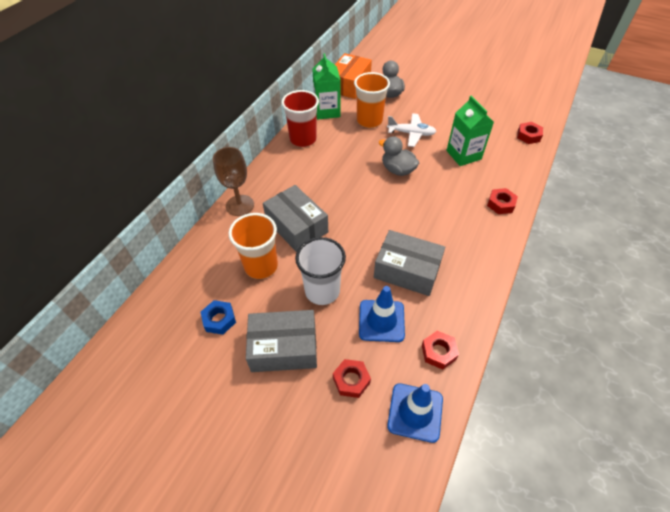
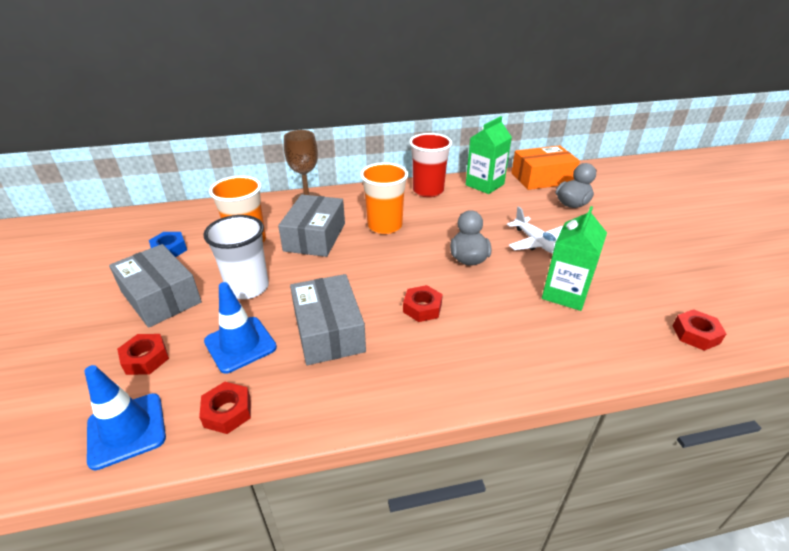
camera: 50 degrees right, 15 degrees down
orange cup [354,72,390,128] -> orange cup moved to [360,162,408,234]
red nut [487,188,518,214] -> red nut moved to [403,285,443,322]

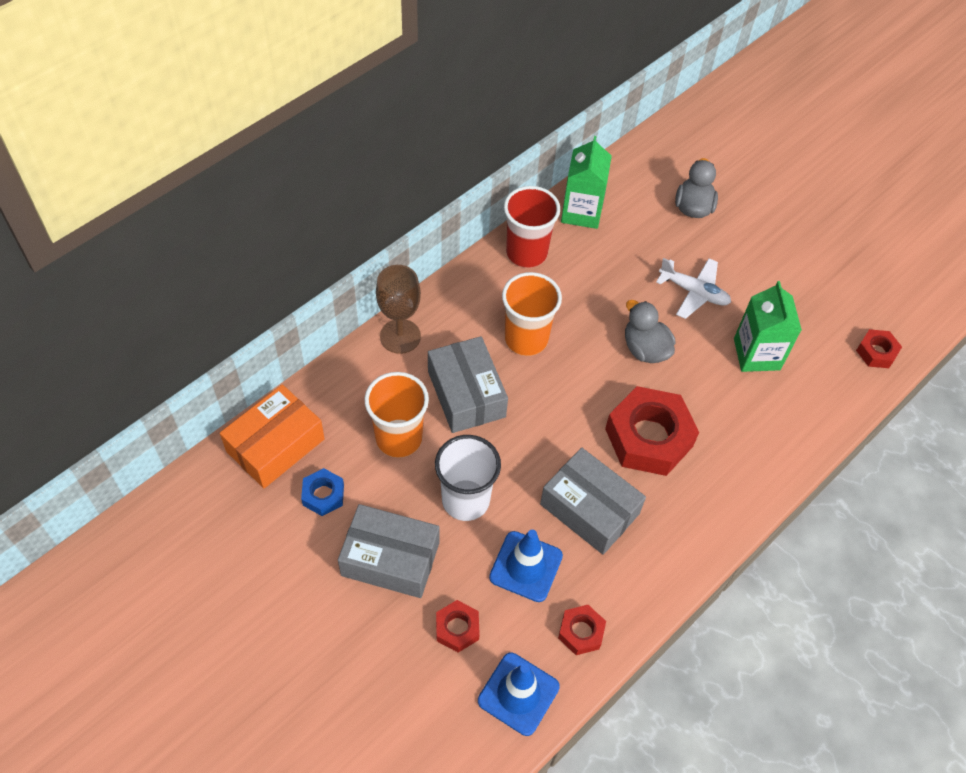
camera: 35 degrees left, 20 degrees up
red nut [403,285,443,322] -> red nut [605,386,699,476], size x2.04
orange box [511,145,580,190] -> orange box moved to [220,384,325,488]

